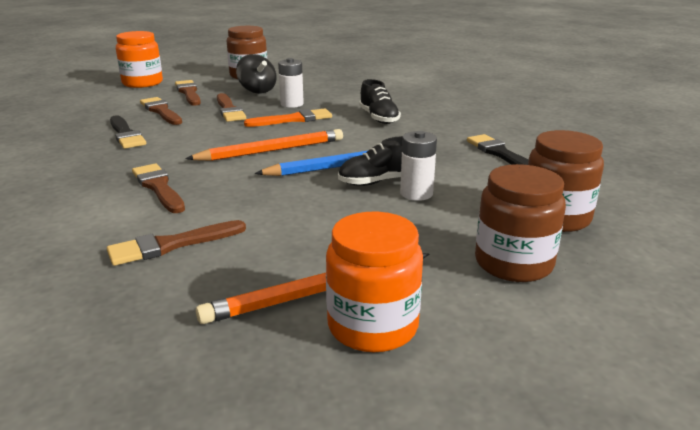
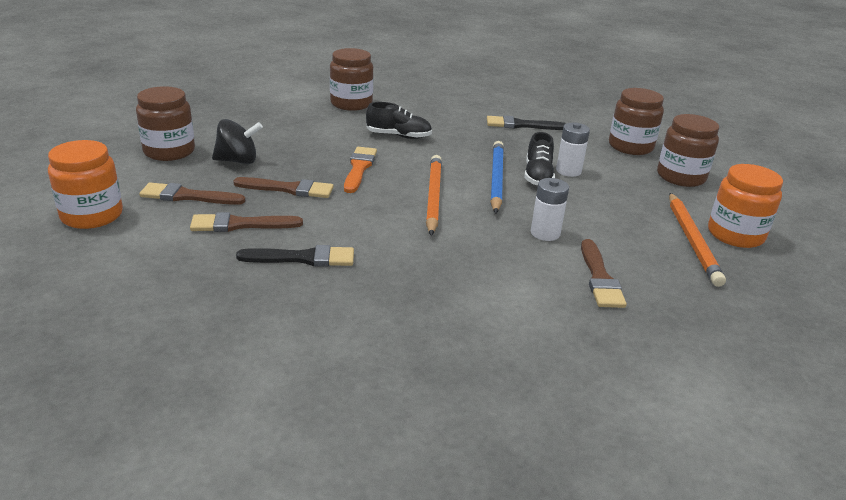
camera: 65 degrees left, 5 degrees up
brown brush [132,164,185,213] -> none
white battery [278,58,304,108] -> white battery moved to [531,178,569,241]
none -> brown jar [330,48,373,111]

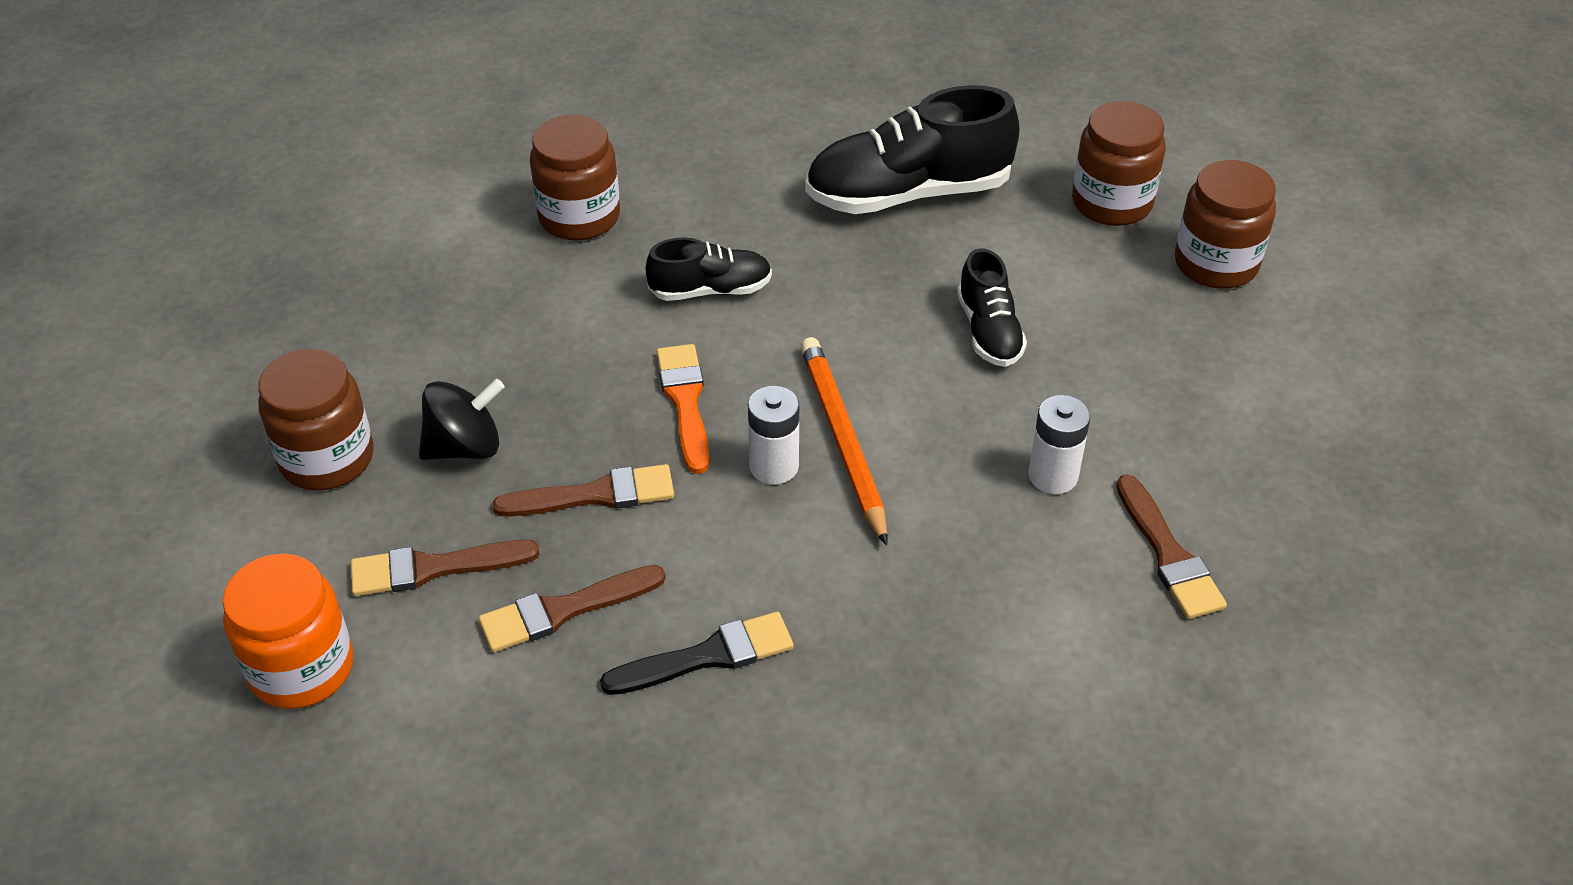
camera: 15 degrees left, 15 degrees up
black brush [487,115,566,130] -> black shoe [805,85,1020,214]
blue pencil [490,141,504,213] -> none
white battery [556,123,590,177] -> white battery moved to [748,386,799,485]
orange pencil [669,193,726,287] -> none
orange jar [708,164,783,248] -> none

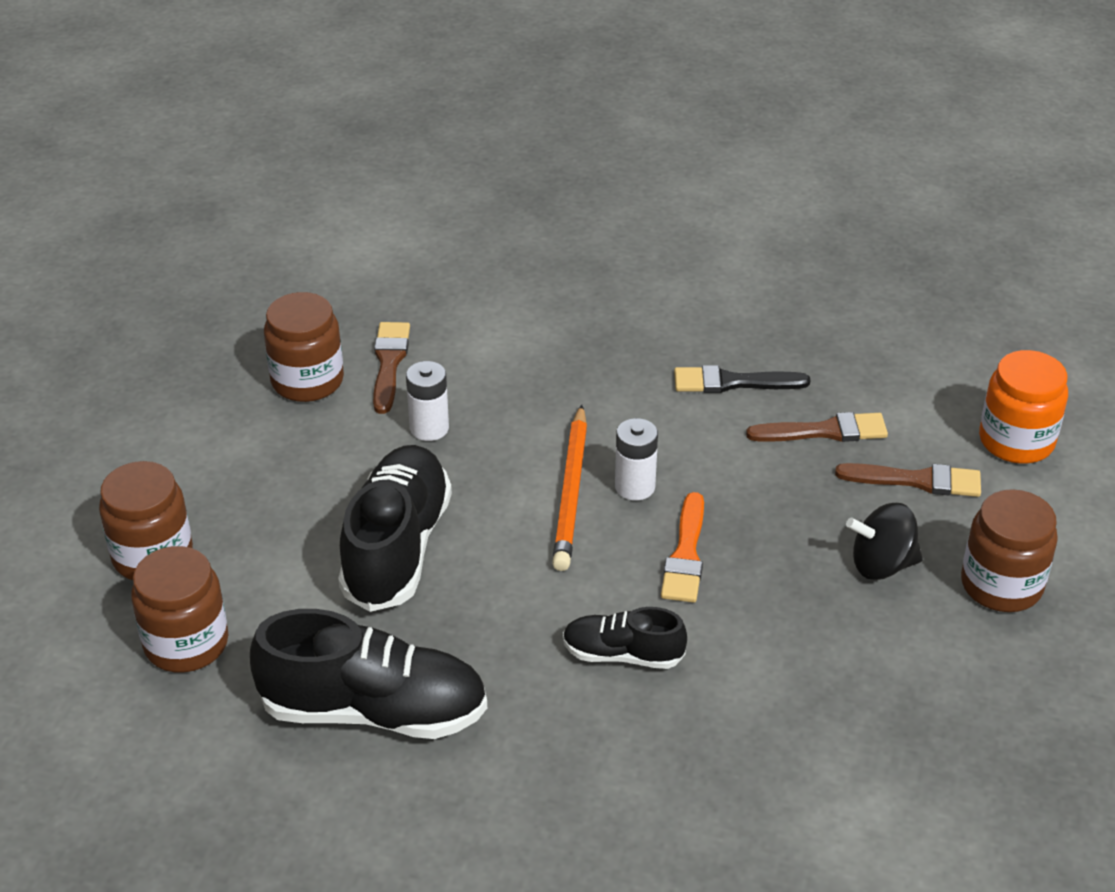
camera: 160 degrees left, 5 degrees down
brown brush [493,464,674,517] -> none
brown jar [530,115,620,241] -> brown jar moved to [264,292,344,402]
black shoe [957,248,1027,367] -> black shoe [338,445,452,612], size x1.82

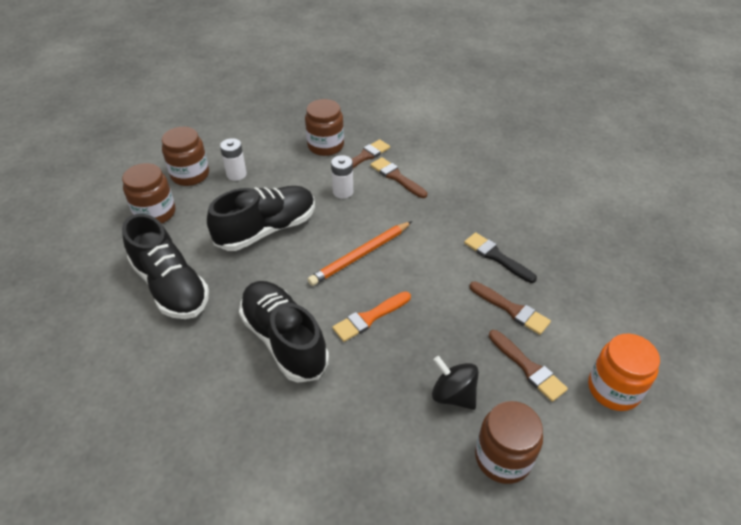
camera: 45 degrees right, 5 degrees up
black shoe [563,607,687,669] -> black shoe [239,281,329,383], size x1.82
white battery [615,418,658,501] -> white battery moved to [220,138,247,181]
none -> brown brush [370,157,427,198]

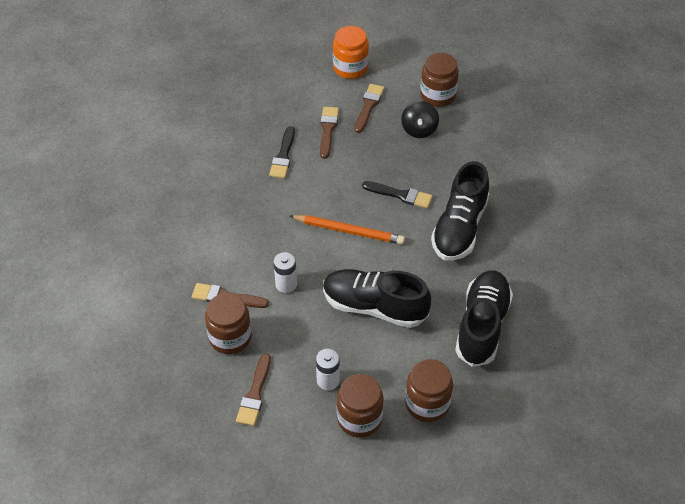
camera: 125 degrees left, 5 degrees up
orange brush [332,291,411,342] -> black brush [362,181,433,208]
brown brush [370,157,427,198] -> brown brush moved to [236,353,271,426]

